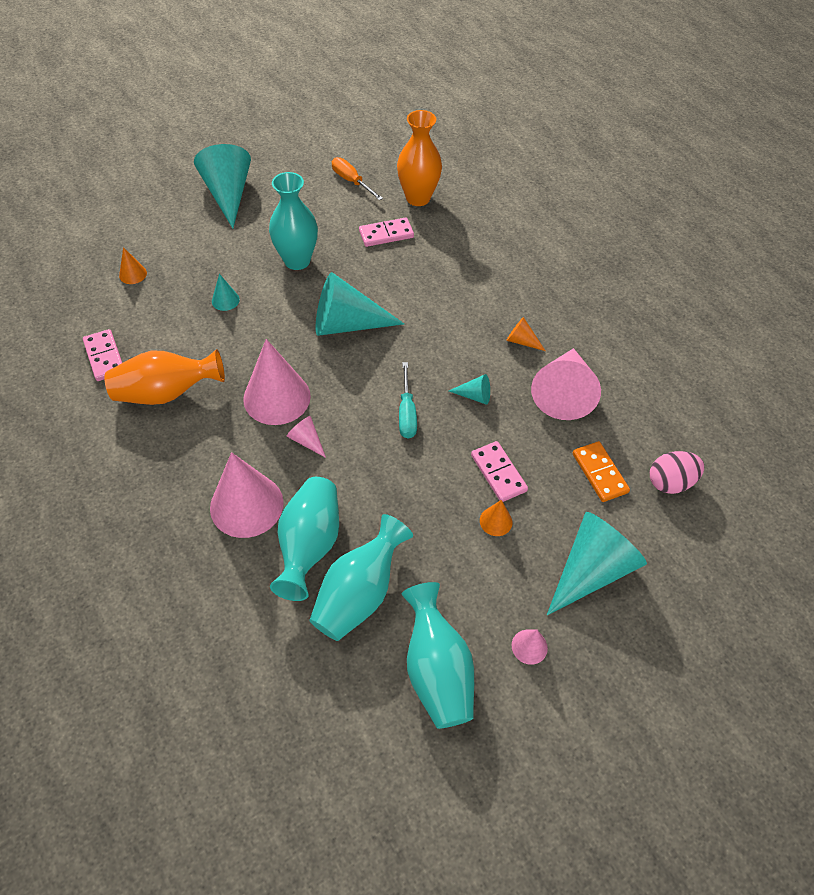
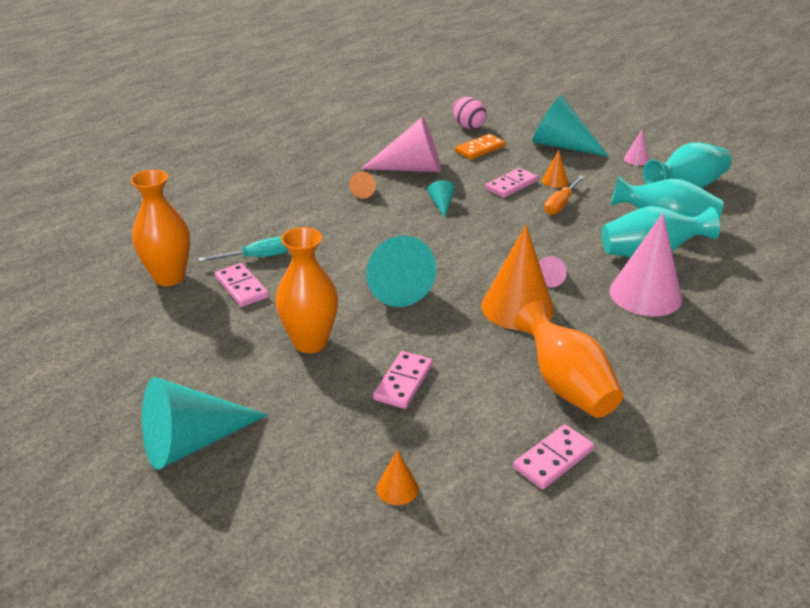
camera: 105 degrees left, 20 degrees down
turquoise cone [212,274,240,311] -> pink domino [373,351,433,409]
pink cone [243,339,311,425] -> orange cone [481,225,554,330]
turquoise vase [269,172,318,270] -> orange vase [276,227,338,353]
orange screwdriver [332,157,383,201] -> orange screwdriver moved to [544,176,584,215]
turquoise screwdriver [399,362,417,439] -> turquoise screwdriver moved to [199,237,288,262]

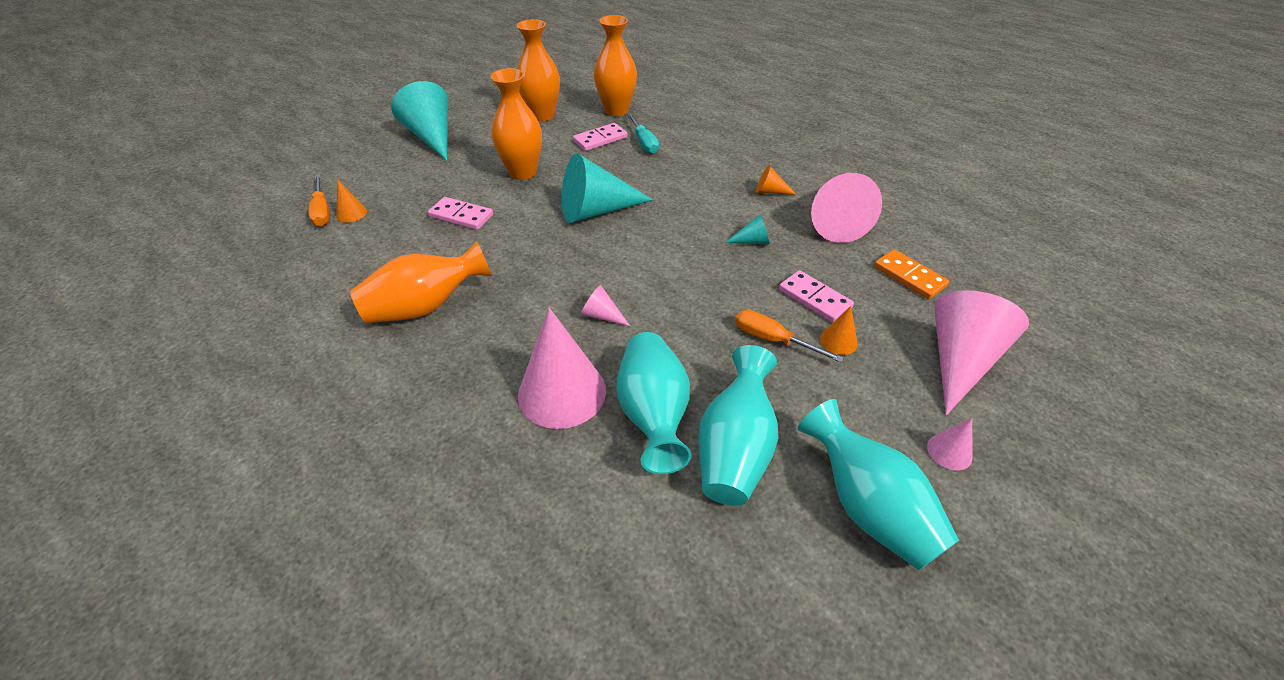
camera: 90 degrees right, 10 degrees up
pink egg [452,97,487,129] -> none
orange cone [481,225,554,330] -> none
pink domino [513,424,594,489] -> none
turquoise cone [532,95,609,157] -> pink cone [934,290,1029,415]
none -> orange screwdriver [308,174,330,226]
none -> orange vase [517,19,560,121]

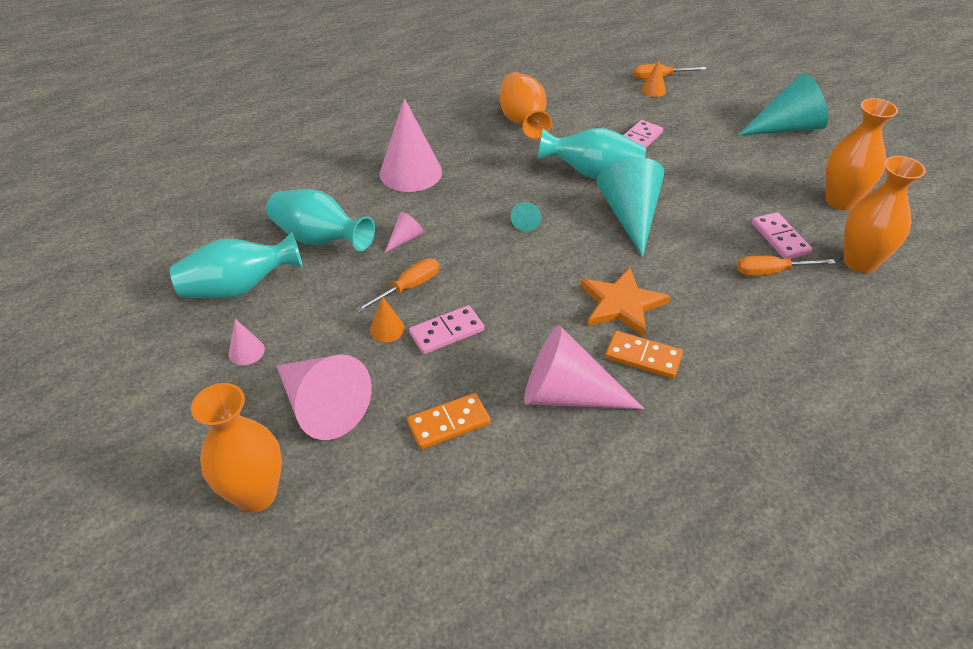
camera: 105 degrees right, 0 degrees up
orange vase [491,68,542,180] -> orange vase moved to [191,383,282,513]
pink cone [581,285,630,326] -> pink cone moved to [385,212,424,252]
turquoise vase [616,332,691,474] -> turquoise vase moved to [537,128,646,179]
turquoise screwdriver [627,113,659,154] -> orange screwdriver [737,256,836,276]
turquoise cone [725,214,770,244] -> turquoise cone moved to [511,202,541,232]
orange cone [756,166,797,195] -> orange domino [605,331,683,379]
none -> orange star [581,267,670,337]

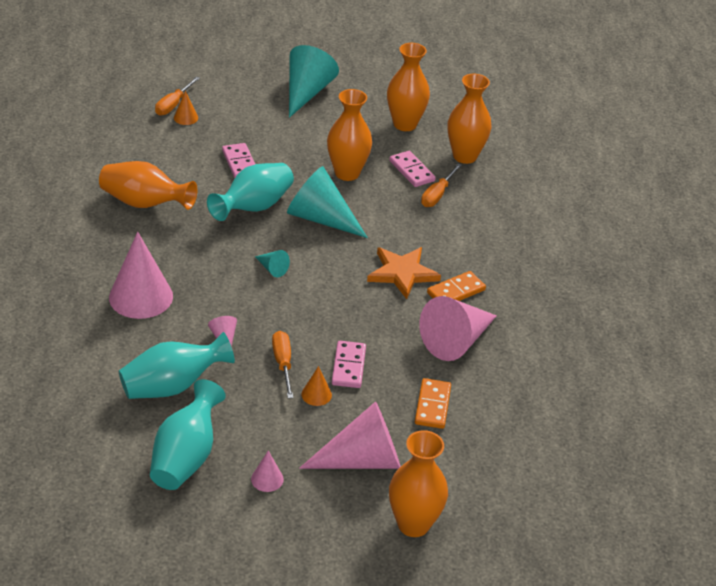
camera: 60 degrees left, 5 degrees down
pink domino [752,212,812,259] -> pink domino turned 45 degrees clockwise [389,151,436,187]
none -> orange vase [327,89,372,181]

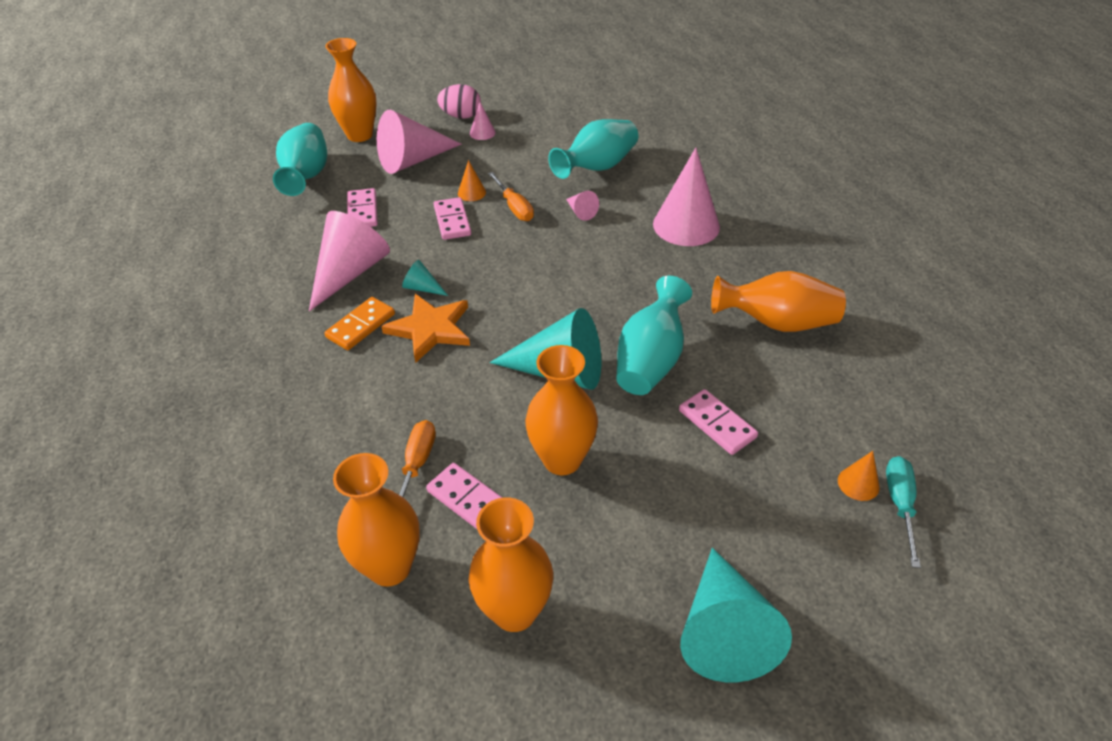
camera: 165 degrees right, 5 degrees up
turquoise vase [150,379,226,490] -> turquoise vase moved to [273,123,327,196]
orange screwdriver [155,76,200,116] -> turquoise screwdriver [886,456,921,568]
turquoise cone [255,250,290,277] -> turquoise cone moved to [402,260,448,296]
orange domino [415,378,451,429] -> pink domino [347,188,378,227]
none -> pink egg [437,84,481,119]

